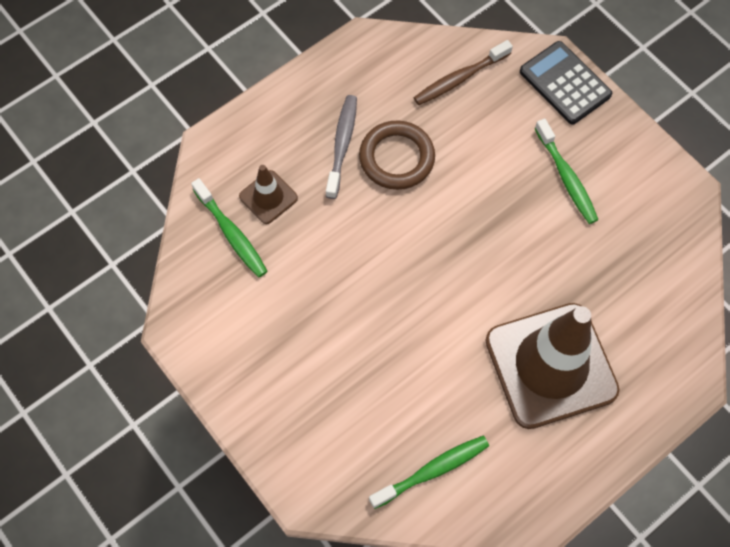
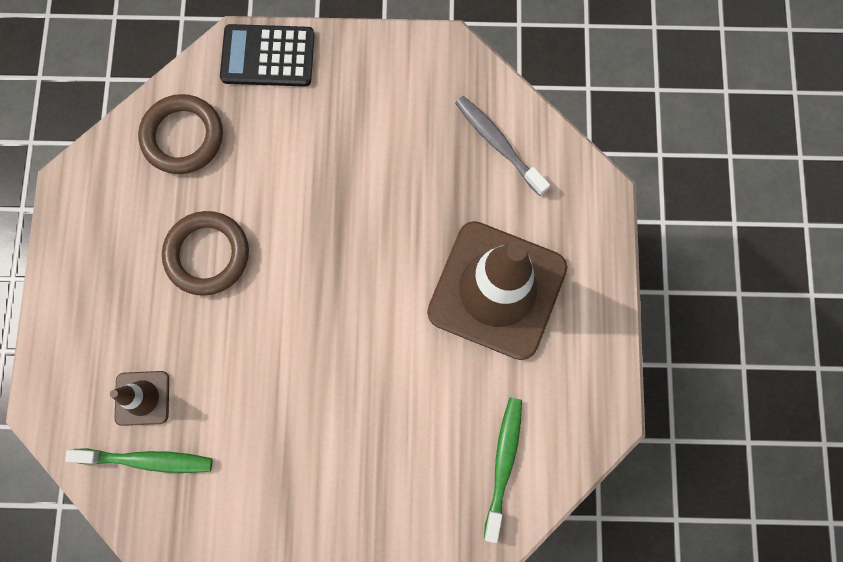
camera: 50 degrees left, 10 degrees up
grey toothbrush [326,95,357,199] -> grey toothbrush moved to [455,96,550,196]
brown toothbrush [413,40,513,105] -> brown ring [138,94,223,174]
green toothbrush [534,119,598,224] -> none

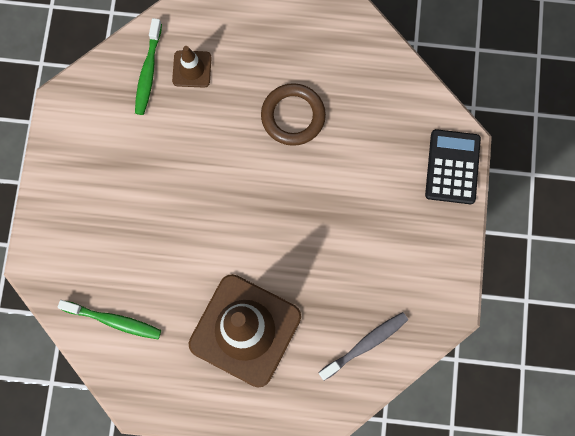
camera: 95 degrees right, 0 degrees up
brown ring [138,94,223,174] -> none

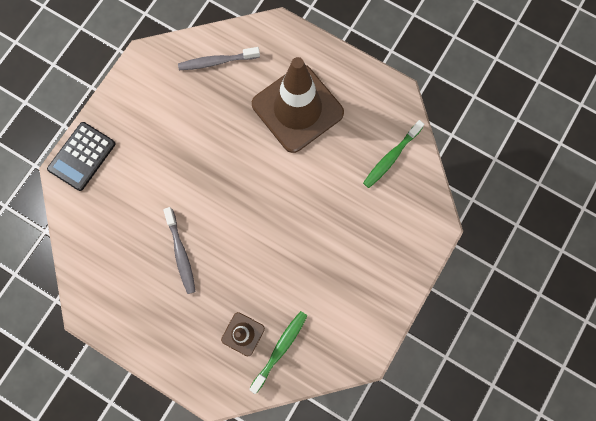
camera: 155 degrees left, 0 degrees up
green toothbrush [58,300,161,339] -> green toothbrush turned 90 degrees counterclockwise [363,120,424,188]
brown ring [261,83,326,146] -> grey toothbrush [163,207,196,294]

